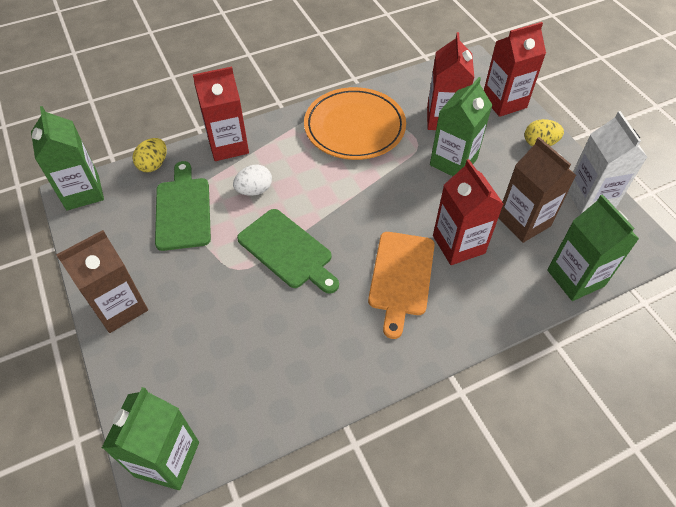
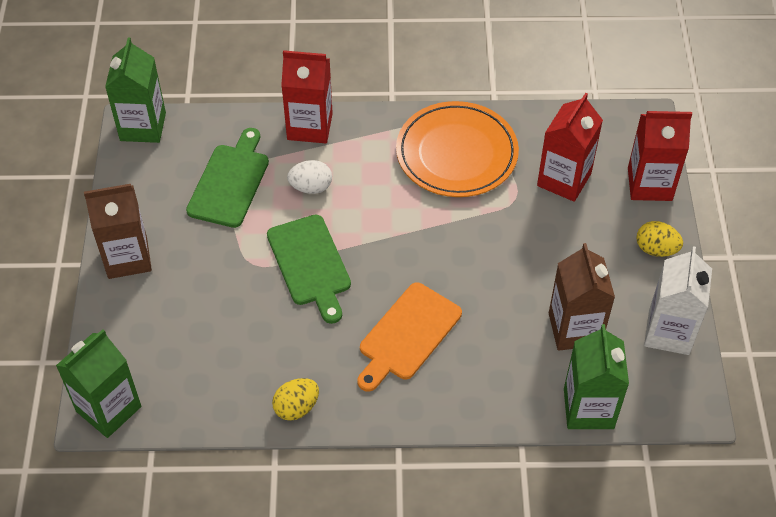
camera: 25 degrees right, 0 degrees up
yellow egg [132,138,167,172] -> yellow egg moved to [272,378,319,421]
green carton [430,77,492,176] -> none
red carton [433,159,504,265] -> none

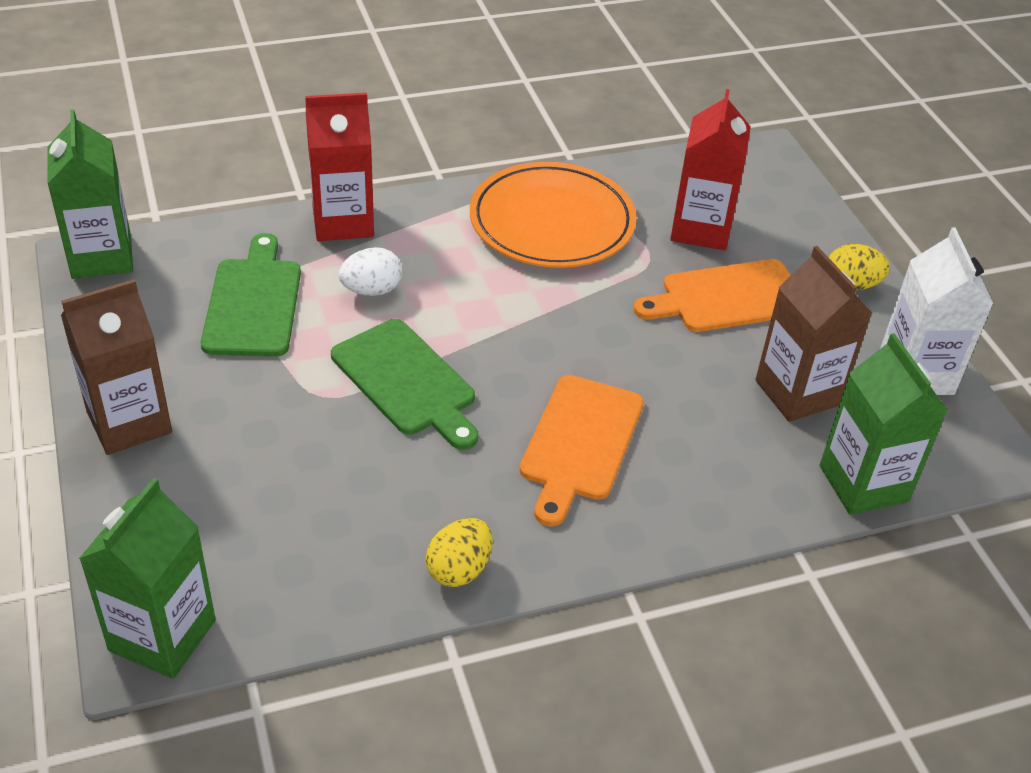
camera: 20 degrees left, 10 degrees down
red carton [628,111,692,201] -> none
none -> orange cutting board [633,259,791,332]

